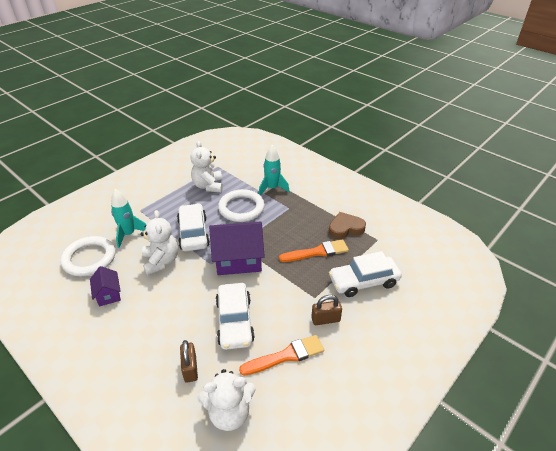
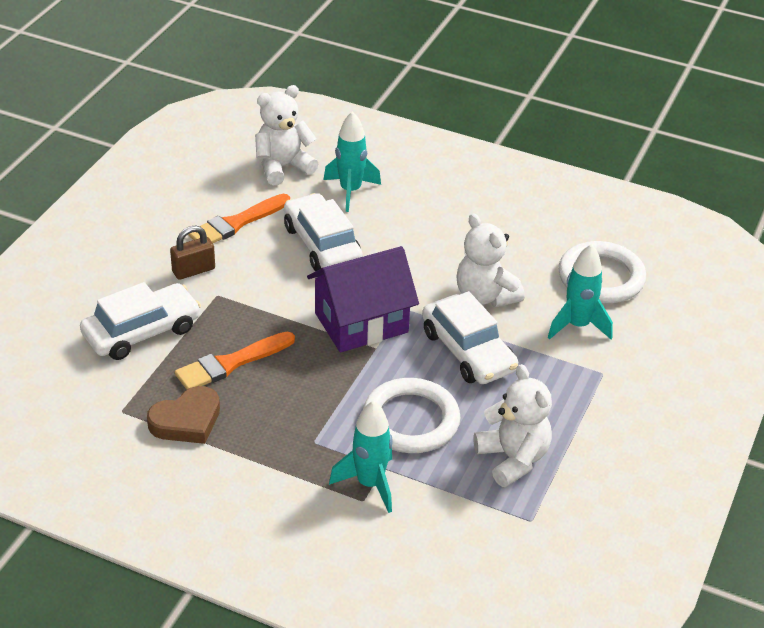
camera: 160 degrees right, 0 degrees up
purple house [90,266,121,307] -> none
brown padlock [180,340,198,383] -> turquoise rocket [324,111,381,212]

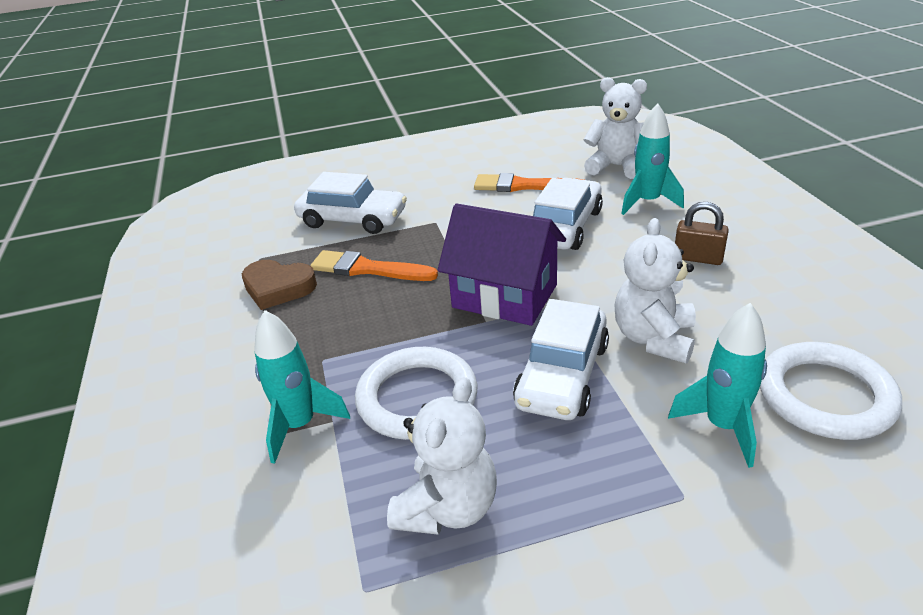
camera: 55 degrees right, 5 degrees down
brown padlock [170,226,215,280] -> brown padlock moved to [675,202,729,265]

